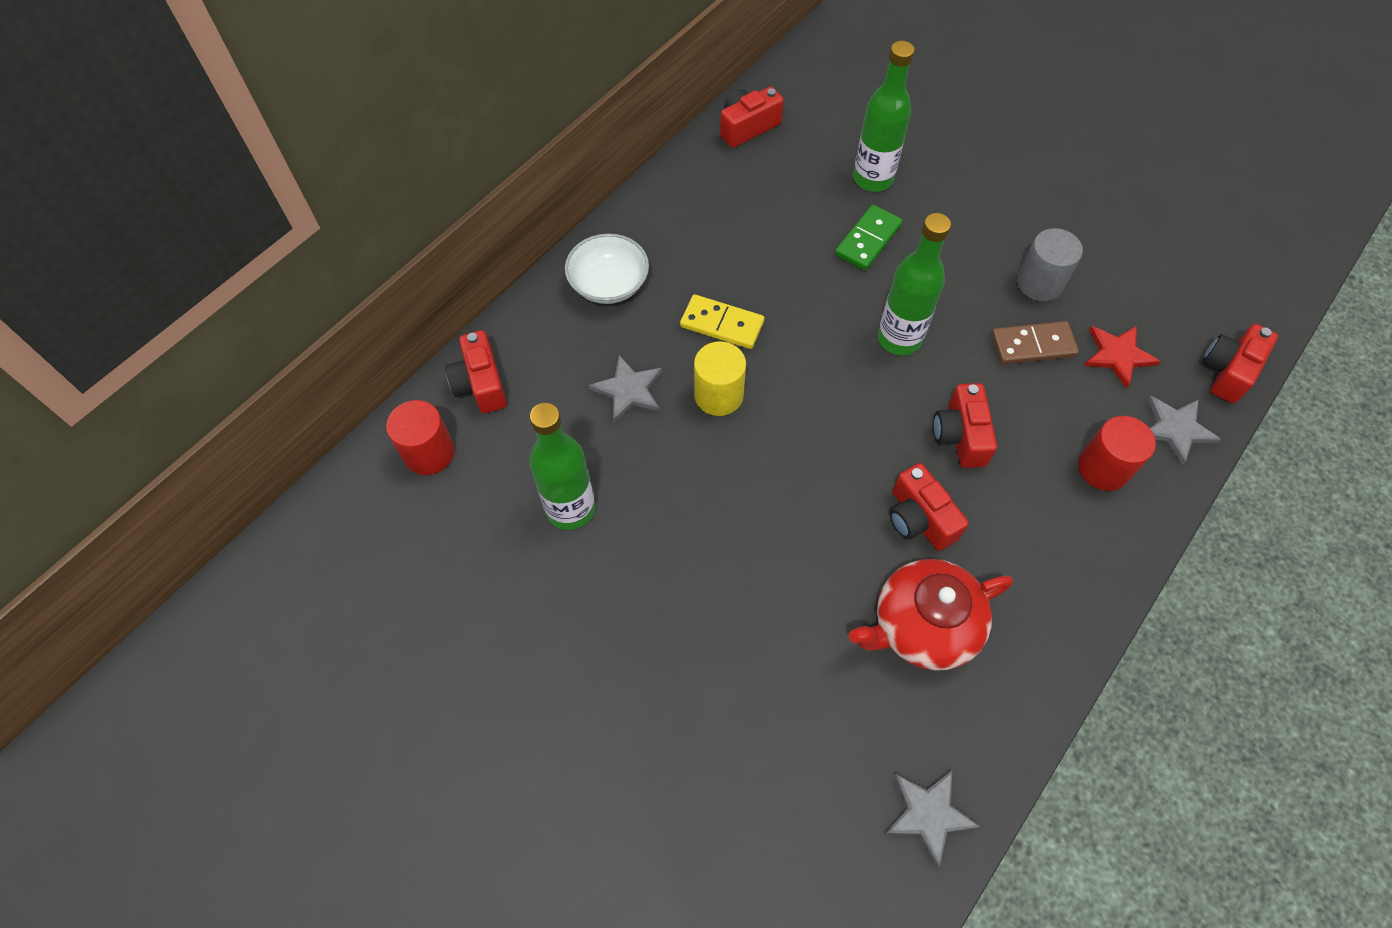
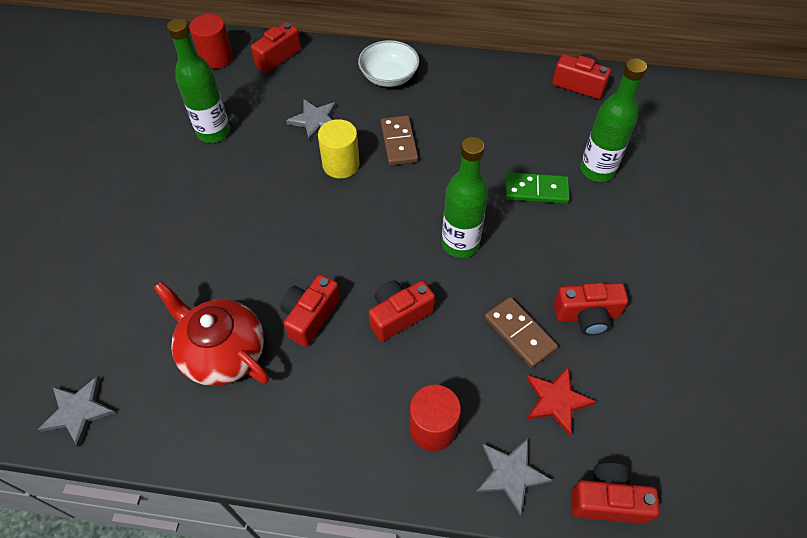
camera: 60 degrees right, 5 degrees down
yellow domino [680,294,764,349] -> brown domino [381,116,418,165]
grey cylinder [1017,228,1083,301] -> red camera [554,283,628,335]

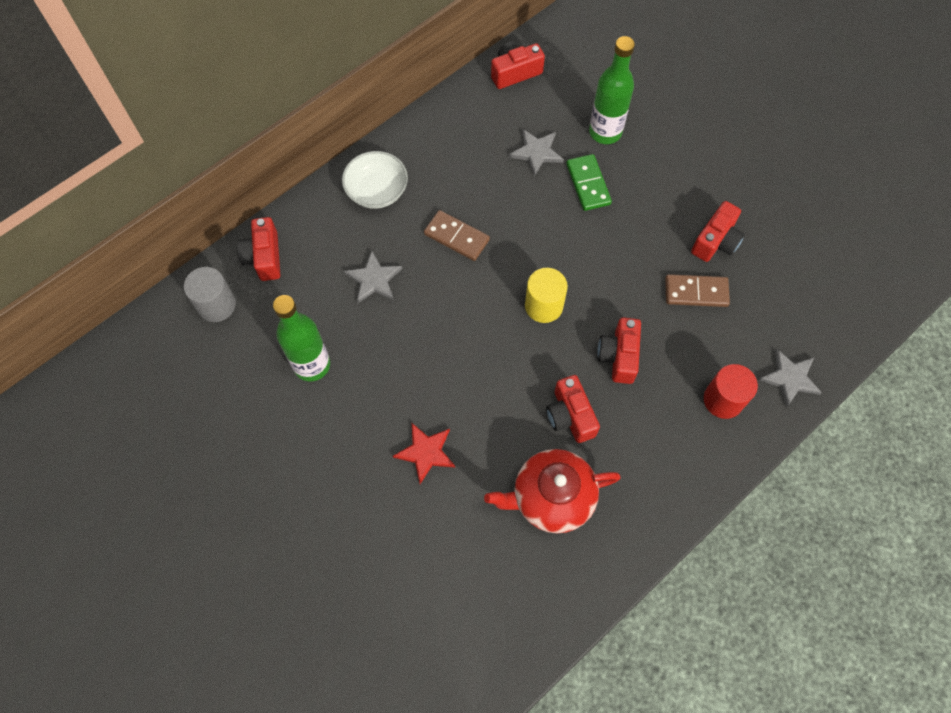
camera: 50 degrees left, 10 degrees up
grey star [38,376,115,447] -> grey star moved to [509,129,564,176]
red cylinder [189,14,233,69] -> grey cylinder [184,267,236,322]
yellow cylinder [318,119,360,179] -> yellow cylinder moved to [525,268,568,323]
green bottle [442,137,488,258] -> none
green domino [506,172,570,204] -> green domino turned 60 degrees counterclockwise [566,154,612,211]
red star [526,366,596,436] -> red star moved to [393,423,455,484]
red camera [571,463,660,524] -> none

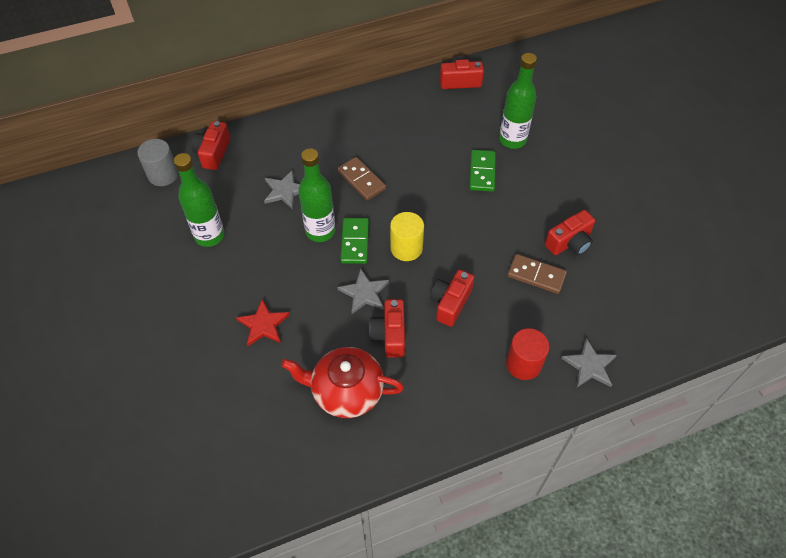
camera: 20 degrees right, 10 degrees down
white bowl [342,151,408,209] -> none
grey star [509,129,564,176] -> grey star moved to [338,268,389,314]
none -> green bottle [298,148,336,242]
none -> green domino [340,218,369,264]

